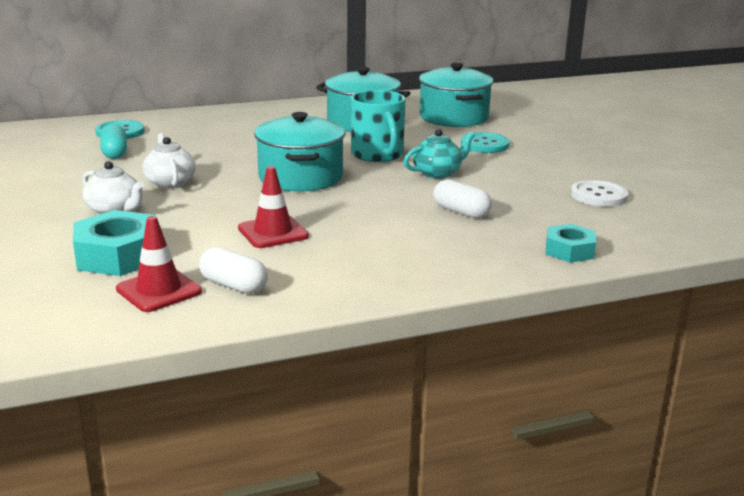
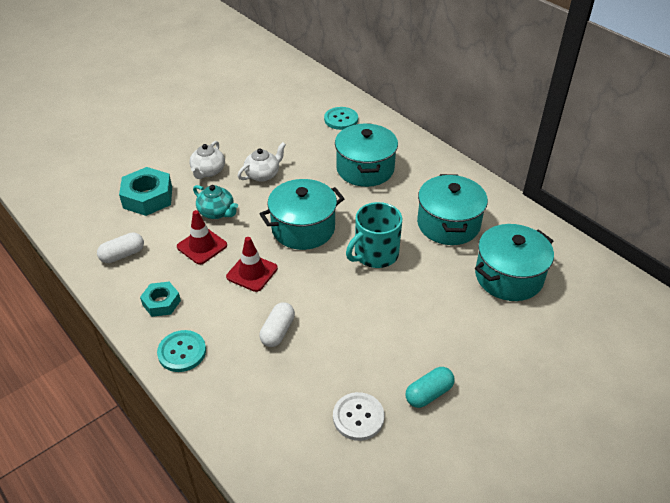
camera: 70 degrees right, 20 degrees up
turquoise capsule [100,124,127,159] -> turquoise capsule moved to [405,367,455,408]
red traffic cone [116,216,202,312] -> red traffic cone moved to [226,237,278,292]
white capsule [199,247,268,294] -> white capsule turned 45 degrees clockwise [97,232,144,263]
turquoise teapot [404,129,475,178] -> turquoise teapot moved to [193,185,238,219]
turquoise button [461,132,510,153] -> turquoise button moved to [157,330,206,372]
turquoise nut [546,224,596,263] -> turquoise nut moved to [140,282,181,317]
none -> turquoise pot [335,123,398,187]

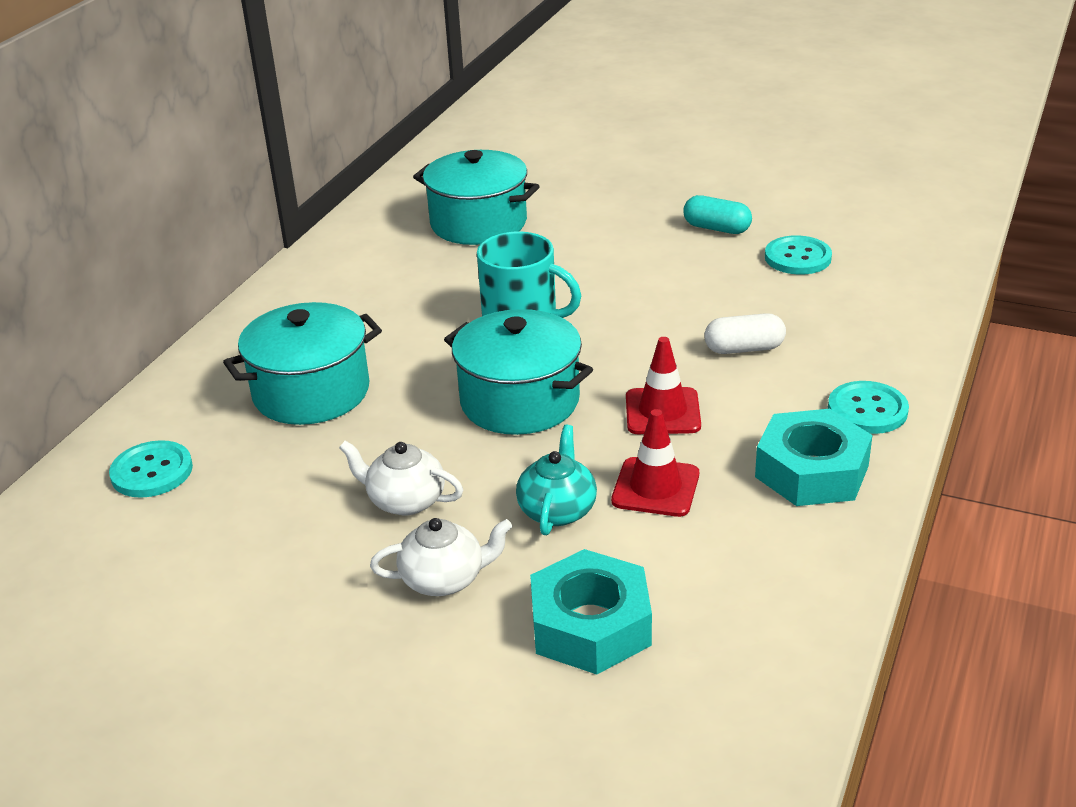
camera: 115 degrees left, 10 degrees down
white capsule [97,232,144,263] -> none
turquoise nut [140,282,181,317] -> turquoise nut [755,409,873,506], size x1.65
white button [333,392,384,441] -> turquoise button [765,235,832,275]
turquoise pot [417,174,488,245] -> none

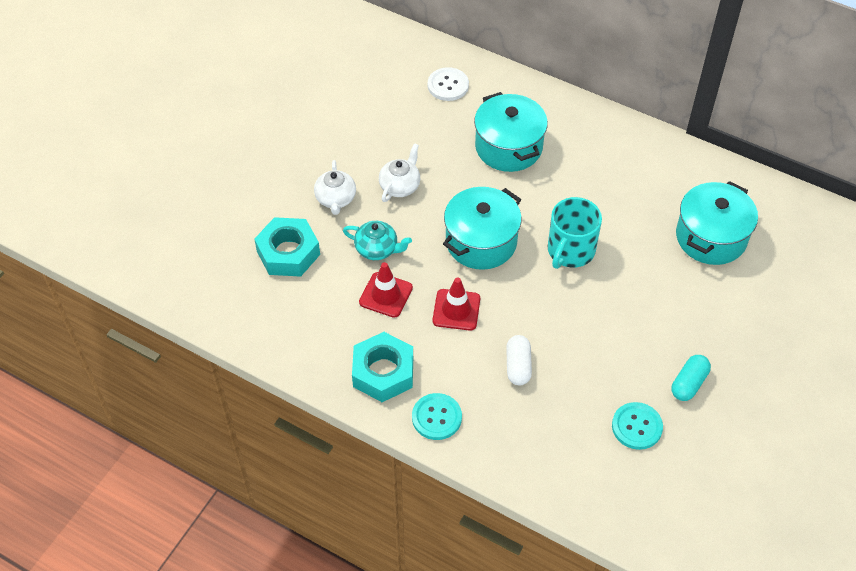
camera: 95 degrees right, 20 degrees up
turquoise button [109,440,193,498] -> white button [428,67,469,101]

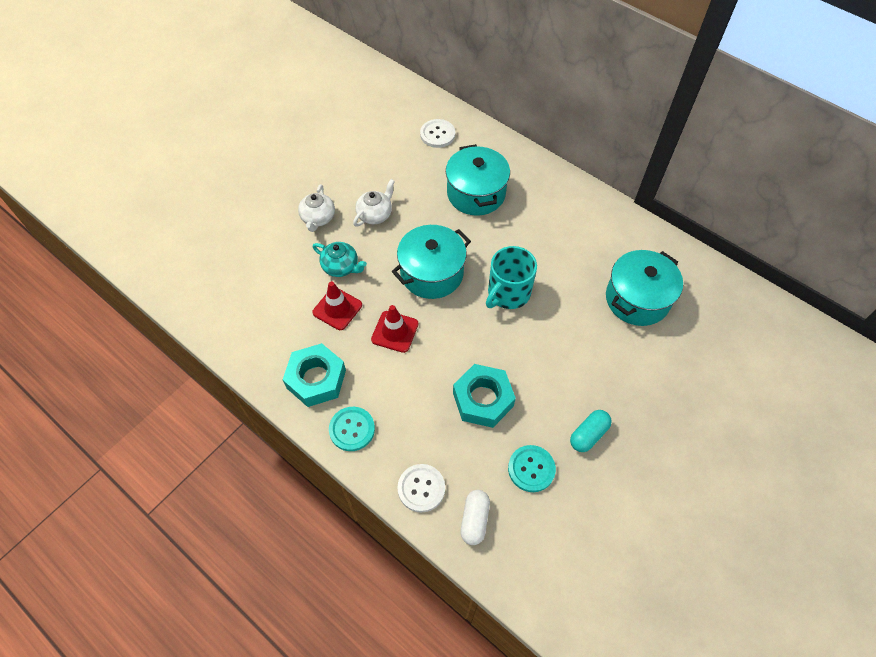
camera: 10 degrees right, 5 degrees up
turquoise nut [254,217,320,277] -> turquoise nut moved to [453,364,516,428]
white capsule [506,335,532,385] -> white capsule moved to [460,490,490,545]
none -> white button [397,464,445,513]

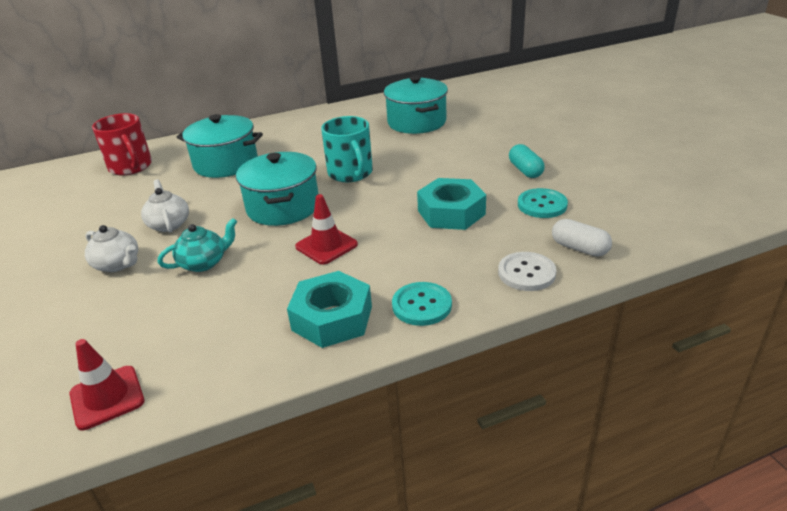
camera: 60 degrees left, 25 degrees down
red traffic cone [312,281,362,330] -> red traffic cone moved to [69,339,144,430]
white button [420,119,455,148] -> red mug [92,113,152,176]

